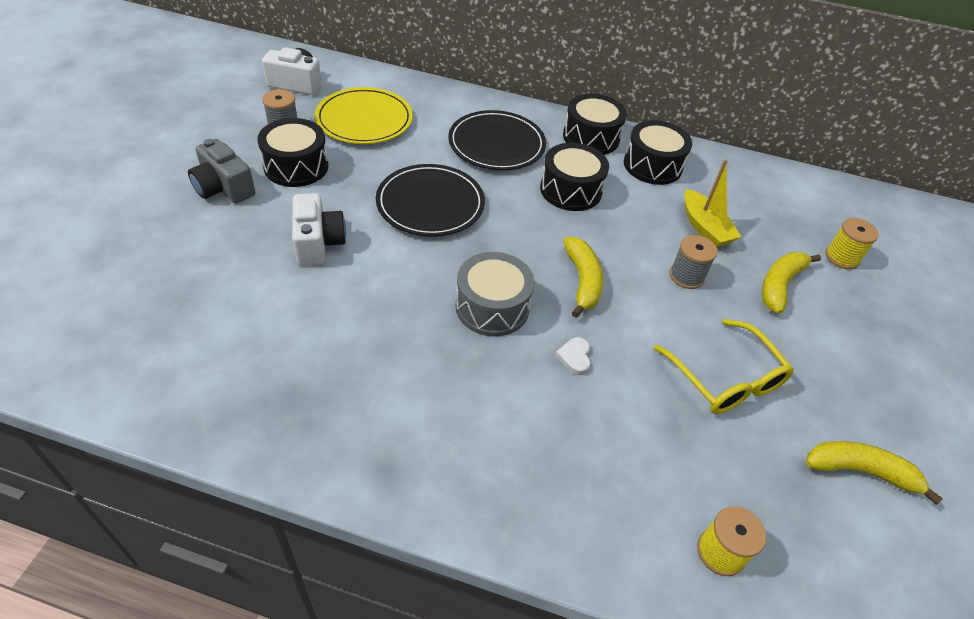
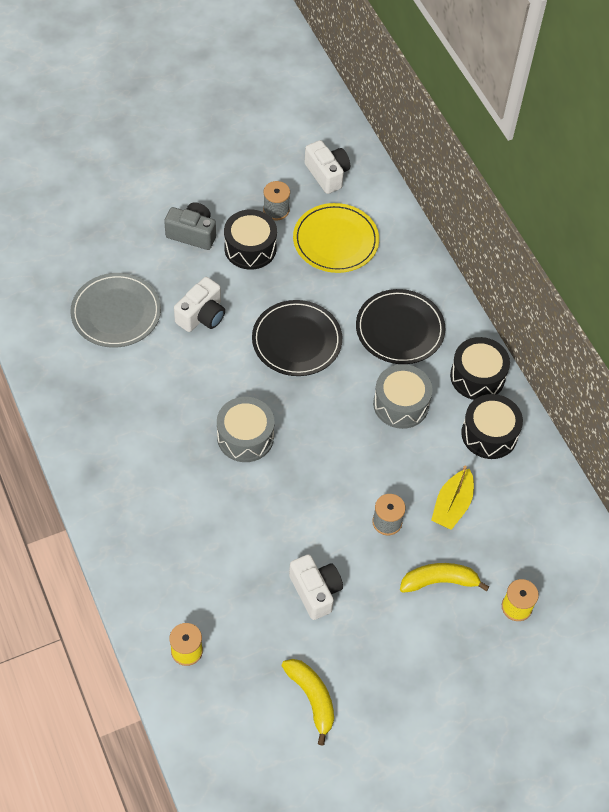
camera: 50 degrees right, 10 degrees up
grey camera [188,139,255,204] -> grey camera turned 105 degrees clockwise [164,203,216,250]
black drum [540,143,609,211] -> grey drum [373,364,433,429]
white heart [555,337,591,375] -> none
yellow banana [563,237,603,318] -> none
yellow glasses [654,319,794,414] -> white camera [289,554,343,620]
none -> grey plate [70,273,161,348]

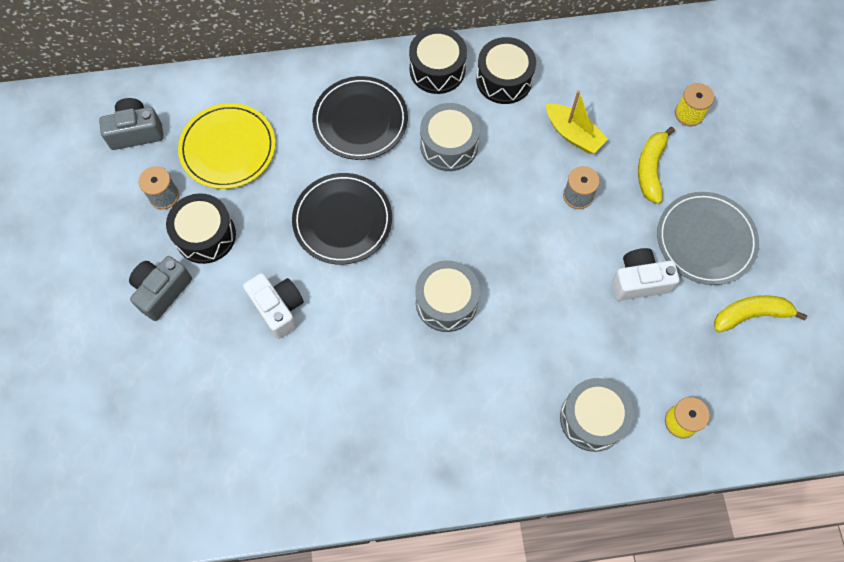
camera: 70 degrees left, 10 degrees up
grey plate [70,273,161,348] -> grey plate moved to [657,192,759,285]
white camera [304,140,350,194] -> grey camera [99,98,164,150]
none -> grey drum [560,378,634,452]

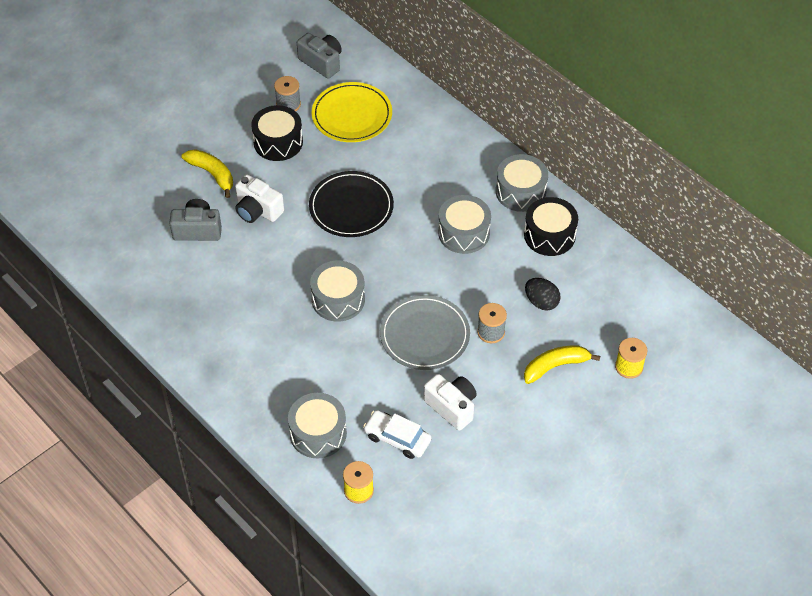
camera: 55 degrees right, 15 degrees down
grey camera [129,256,192,321] -> grey camera moved to [169,199,222,241]
white camera [243,273,304,339] -> white camera turned 105 degrees clockwise [235,174,284,223]
black plate [312,76,408,160] -> none
black drum [409,27,467,94] -> grey drum [496,154,548,212]
yellow boat [546,90,608,154] -> black egg [525,278,561,311]
grey plate [657,192,759,285] -> grey plate moved to [380,295,470,370]
yellow banana [714,295,807,333] -> yellow banana moved to [181,149,233,198]
none -> white car [363,410,431,459]

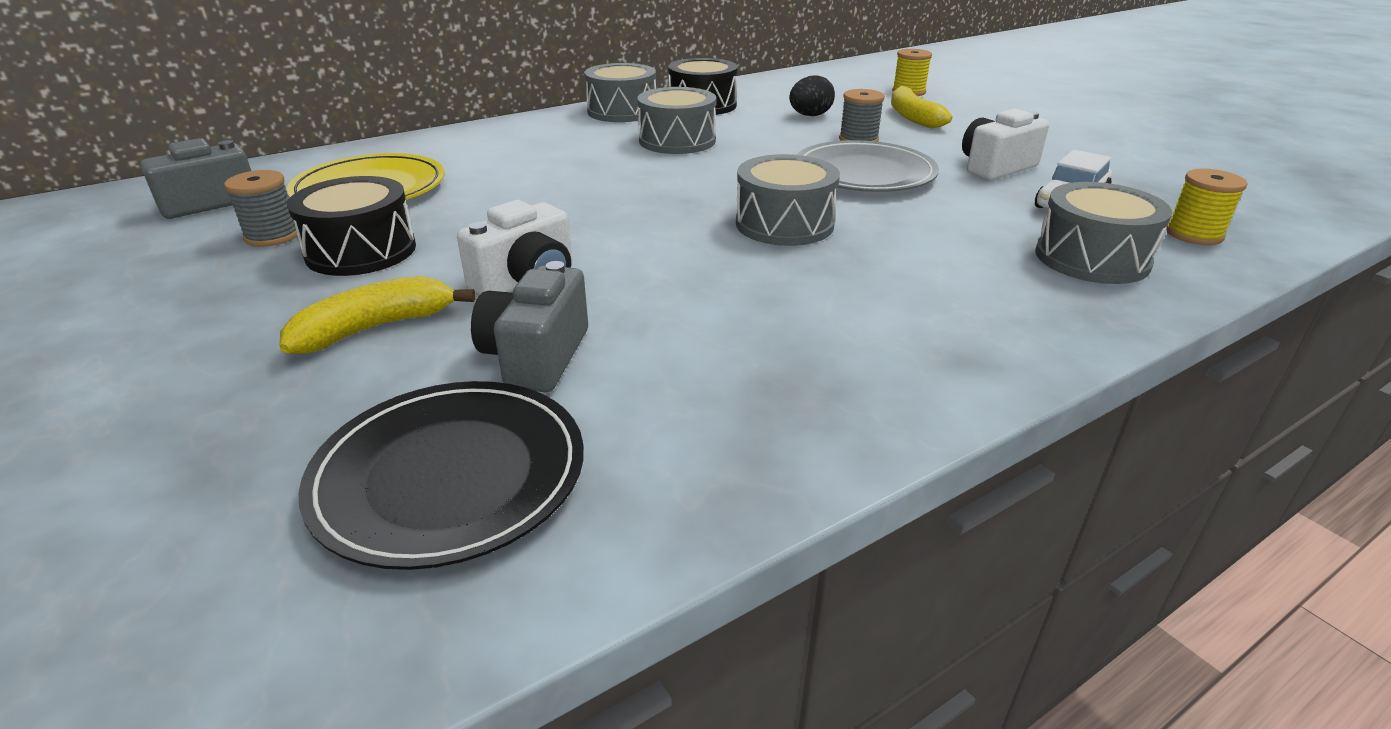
camera: 80 degrees left, 20 degrees down
black plate [309,171,394,237] -> black plate moved to [298,381,584,570]

